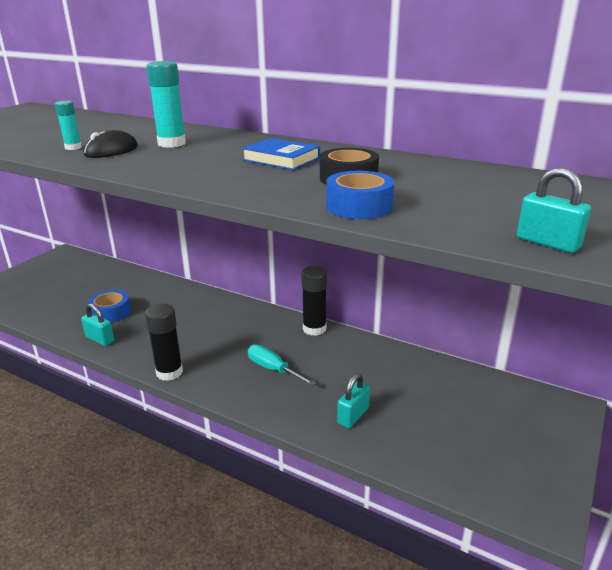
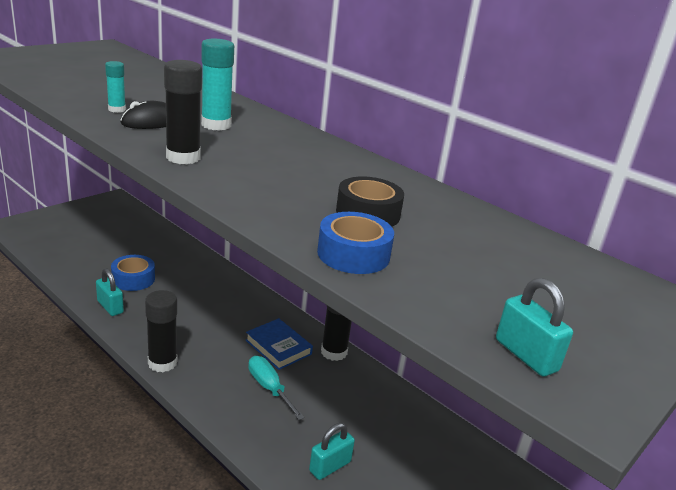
camera: 10 degrees right, 0 degrees up
blue book [242,138,320,170] -> blue book moved to [246,318,313,370]
none -> black glue stick [164,60,202,164]

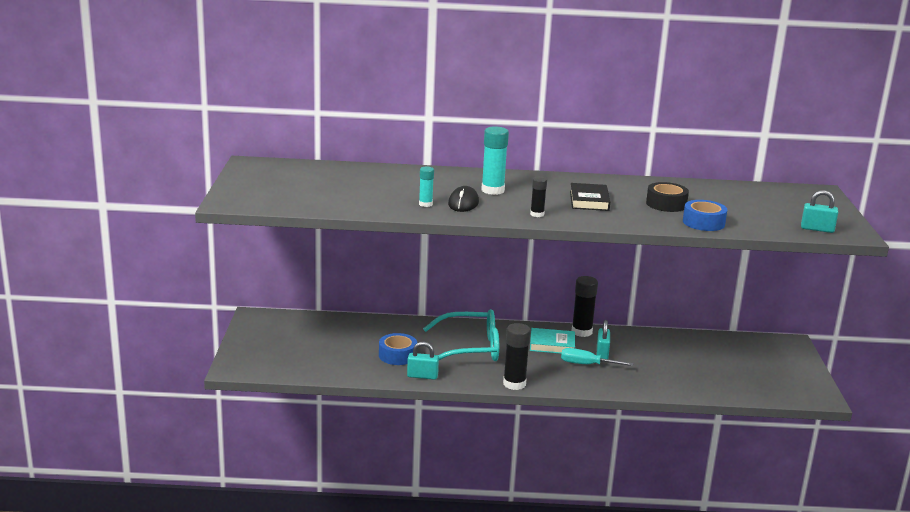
camera: 40 degrees left, 5 degrees down
black glue stick [164,60,202,164] -> black glue stick [530,176,547,217], size x0.57
blue book [246,318,313,370] -> turquoise book [530,328,575,354]
turquoise padlock [309,423,355,480] -> turquoise padlock moved to [597,320,610,359]
none -> turquoise glasses [423,309,499,361]
none -> black book [570,183,610,211]

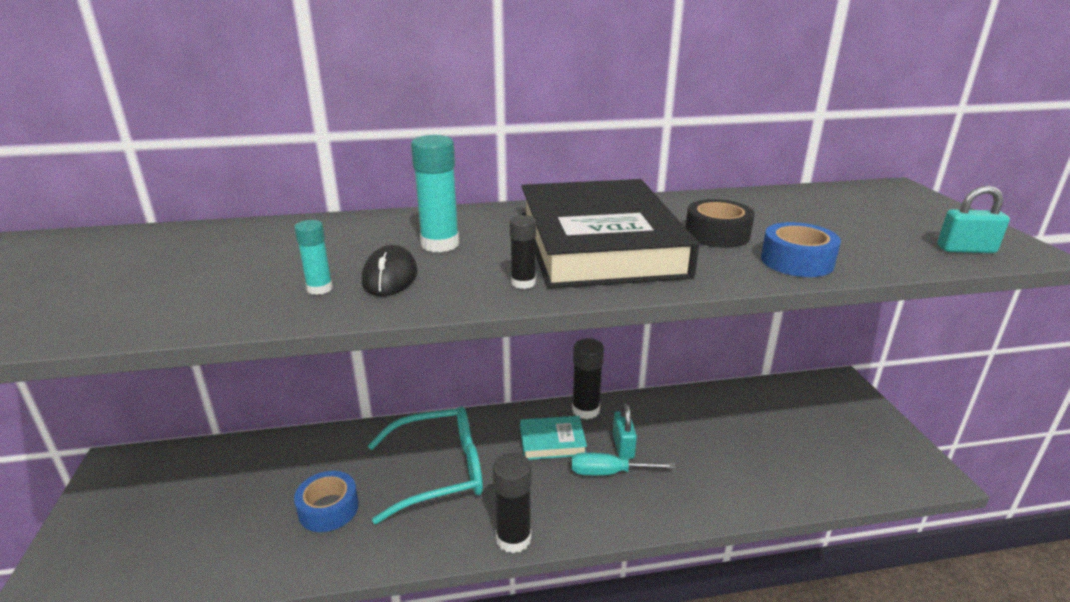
camera: 10 degrees left, 5 degrees up
turquoise padlock [407,342,439,380] -> none
black book [570,183,610,211] -> black book [521,179,699,289], size x2.25

